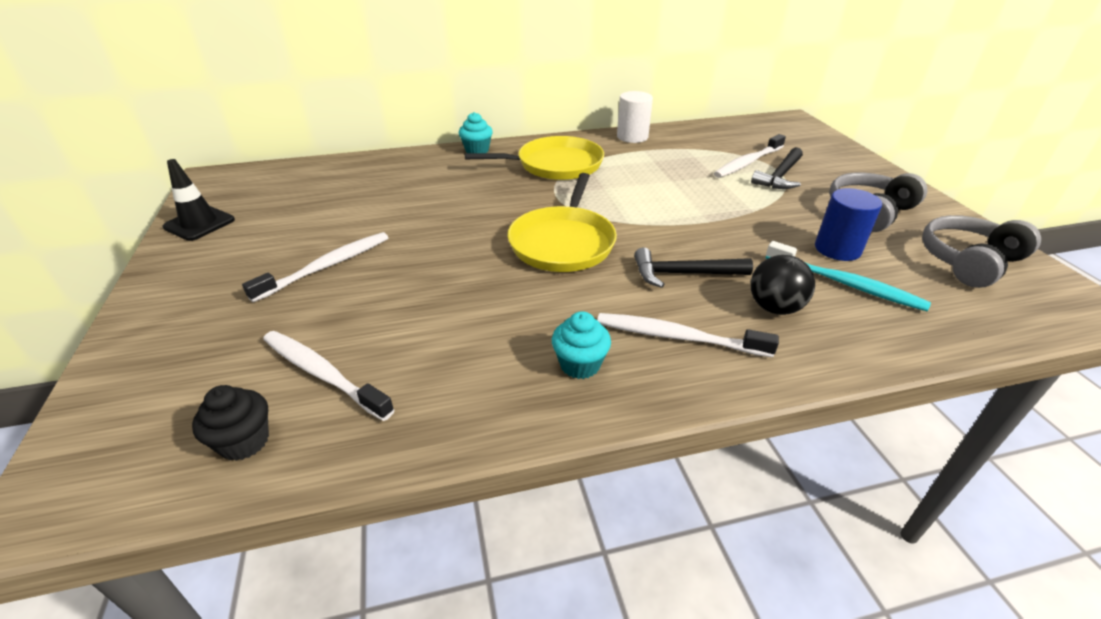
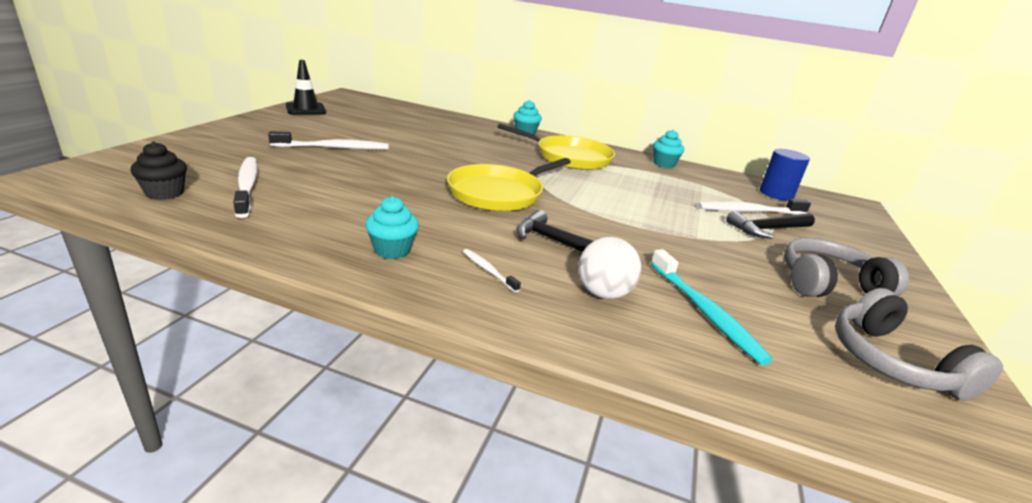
camera: 30 degrees right, 10 degrees down
white toothbrush [597,313,779,357] -> white toothbrush [463,249,521,293], size x0.52
white cylinder [617,91,653,143] -> turquoise cupcake [653,130,684,168]
black ball [751,255,815,315] -> white ball [578,237,641,299]
blue cylinder [815,188,882,261] -> blue cylinder moved to [760,149,810,201]
grey headphones [922,215,1041,288] -> grey headphones turned 105 degrees counterclockwise [835,288,1003,401]

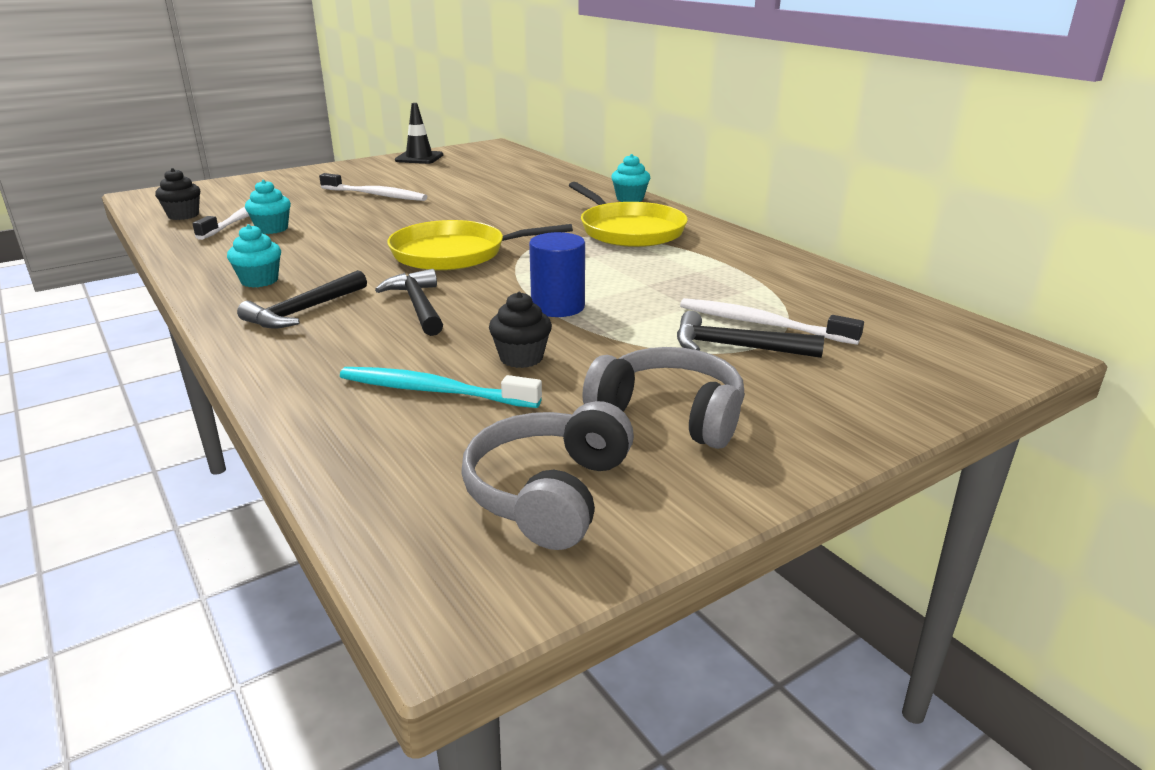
camera: 40 degrees right, 0 degrees up
white toothbrush [463,249,521,293] -> black hammer [237,270,367,328]
white ball [578,237,641,299] -> none
turquoise toothbrush [651,249,773,365] -> turquoise toothbrush turned 90 degrees clockwise [340,367,542,408]
turquoise cupcake [653,130,684,168] -> turquoise cupcake moved to [245,180,291,234]
blue cylinder [760,149,810,201] -> blue cylinder moved to [529,232,585,317]
none -> black cupcake [489,292,552,368]

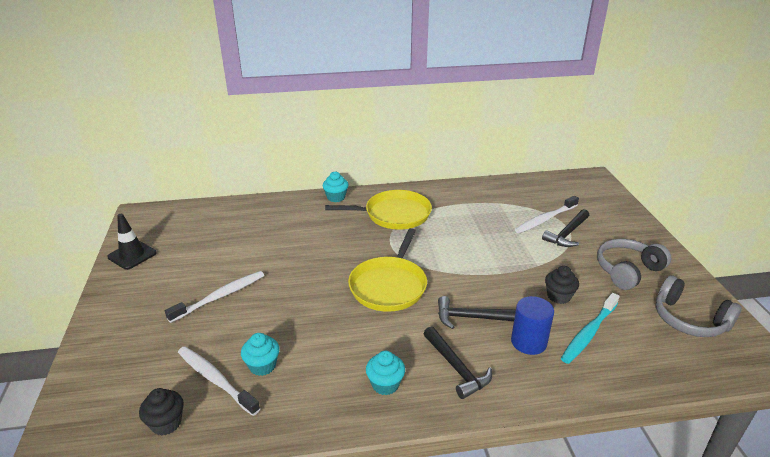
camera: 65 degrees left, 5 degrees up
blue cylinder [529,232,585,317] -> blue cylinder moved to [511,296,554,355]

